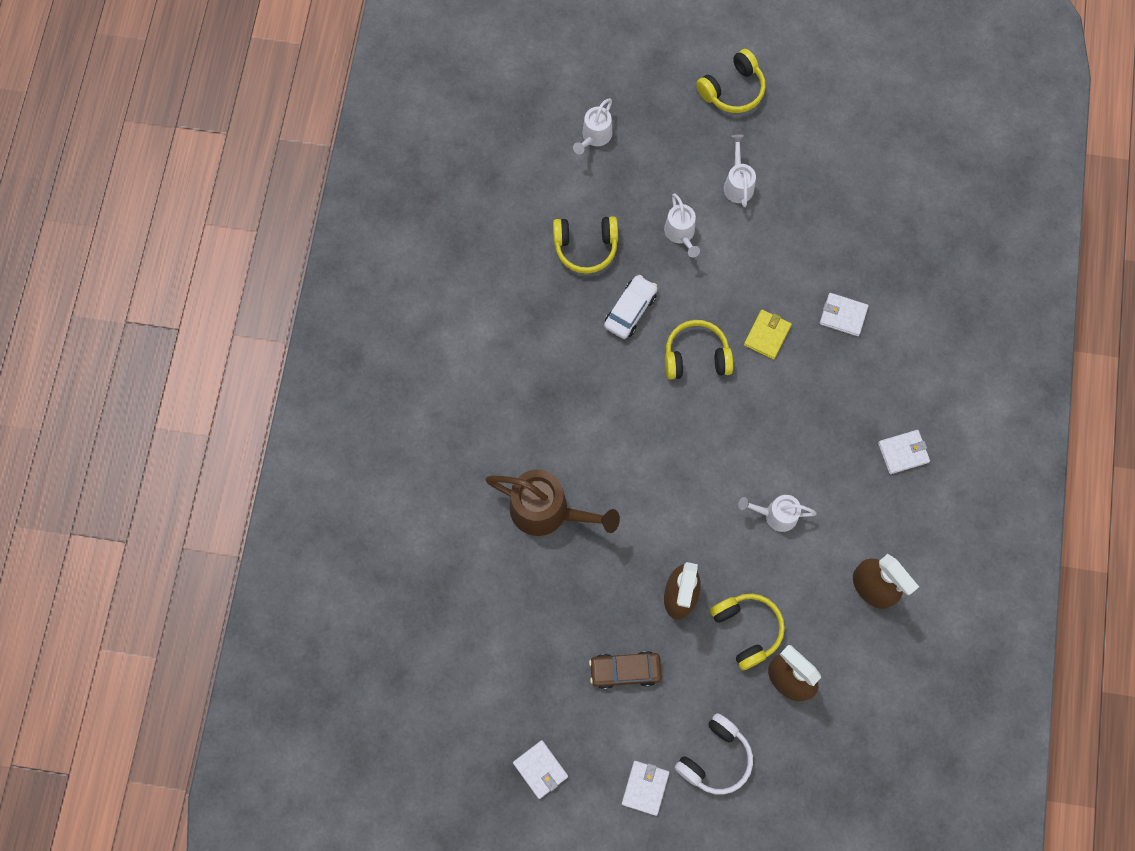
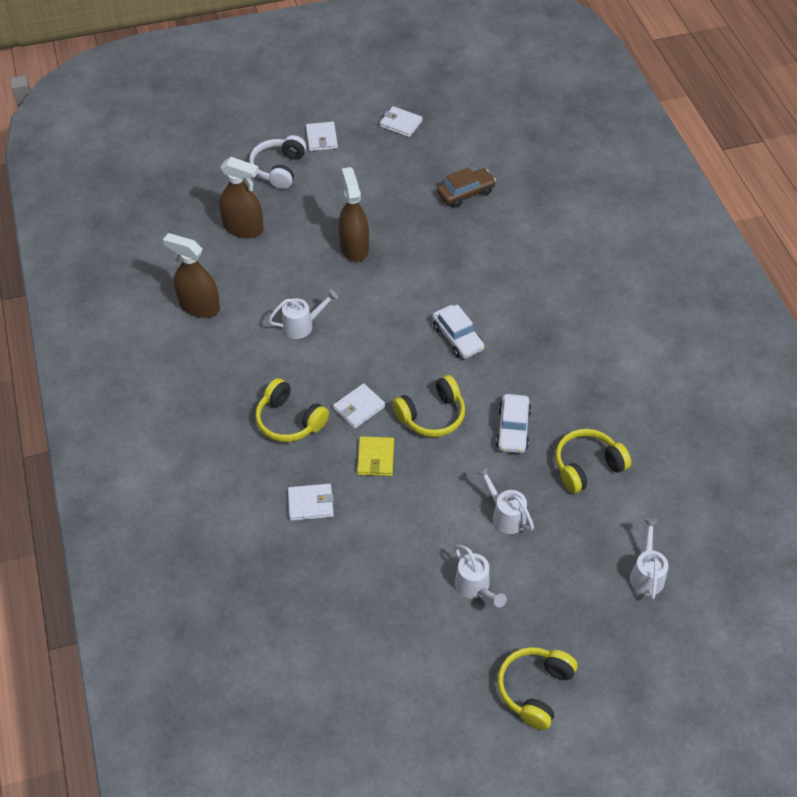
camera: 155 degrees right, 20 degrees down
brown watering can [485,470,620,536] -> none
brown car [589,651,662,689] -> brown car moved to [437,167,496,208]
yellow headphones [710,594,785,670] -> yellow headphones moved to [255,378,329,442]
white wallet [878,430,930,474] -> white wallet moved to [333,383,385,429]
none -> white car [432,305,484,359]

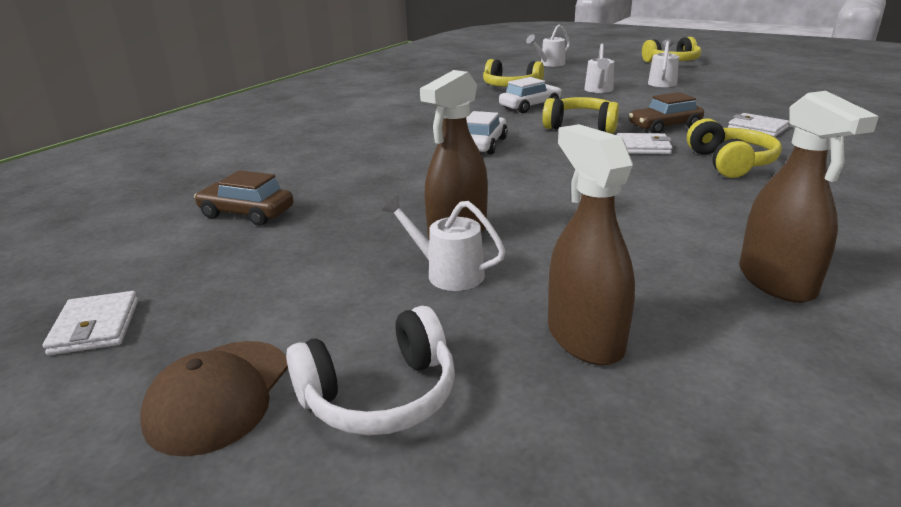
camera: 130 degrees left, 25 degrees down
white watering can [268,289,338,339] -> white watering can moved to [382,196,505,291]
white wallet [306,122,338,151] -> brown cap [140,341,288,457]
yellow wallet [357,436,394,476] -> brown car [629,92,704,133]

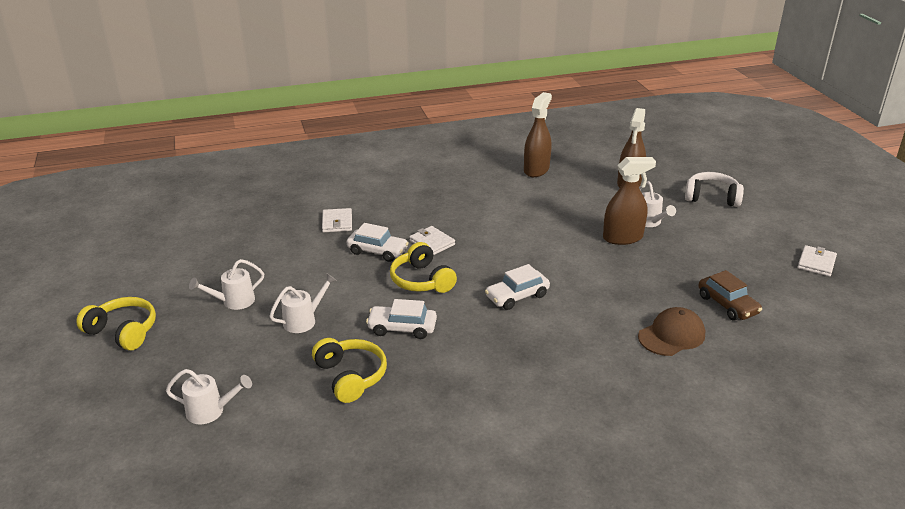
camera: 140 degrees left, 5 degrees up
brown cap [140,341,288,457] -> brown cap moved to [638,307,705,356]
brown car [629,92,704,133] -> white car [347,223,409,262]
yellow headphones [687,118,782,178] -> none

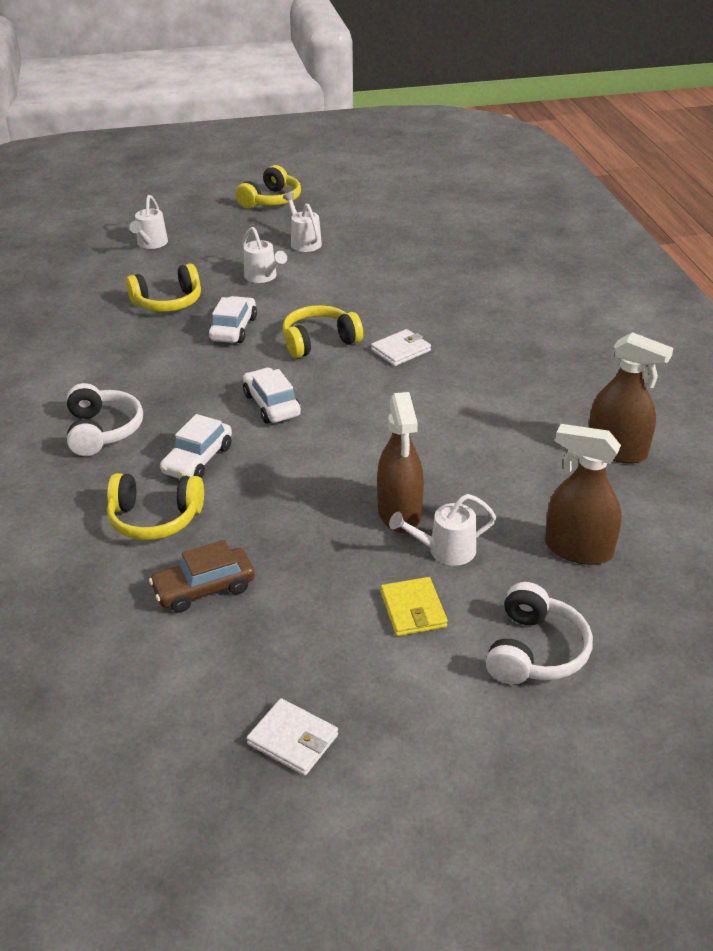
camera: 95 degrees right, 5 degrees up
white wallet [322,208,352,232] -> none
white car [347,223,409,262] -> white car moved to [160,414,232,479]
brown cap [638,307,705,356] -> yellow headphones [107,473,204,540]
none -> white headphones [67,383,143,456]
none -> yellow wallet [381,577,448,636]

